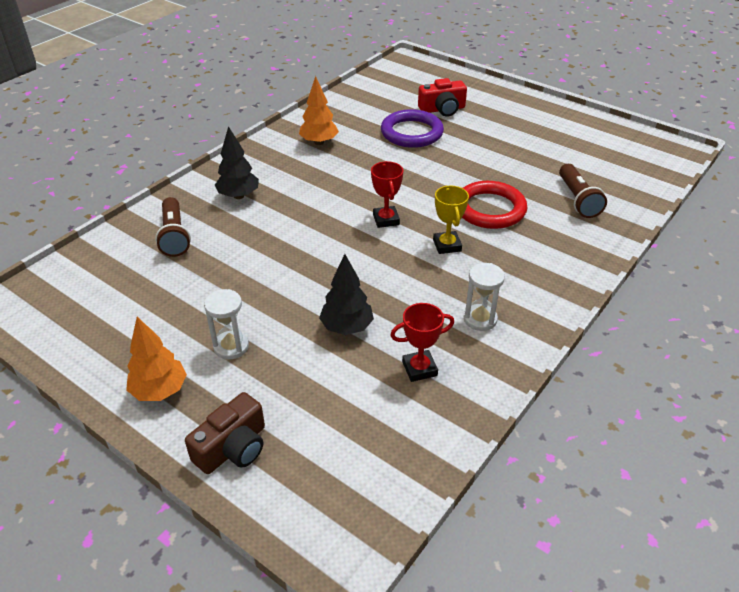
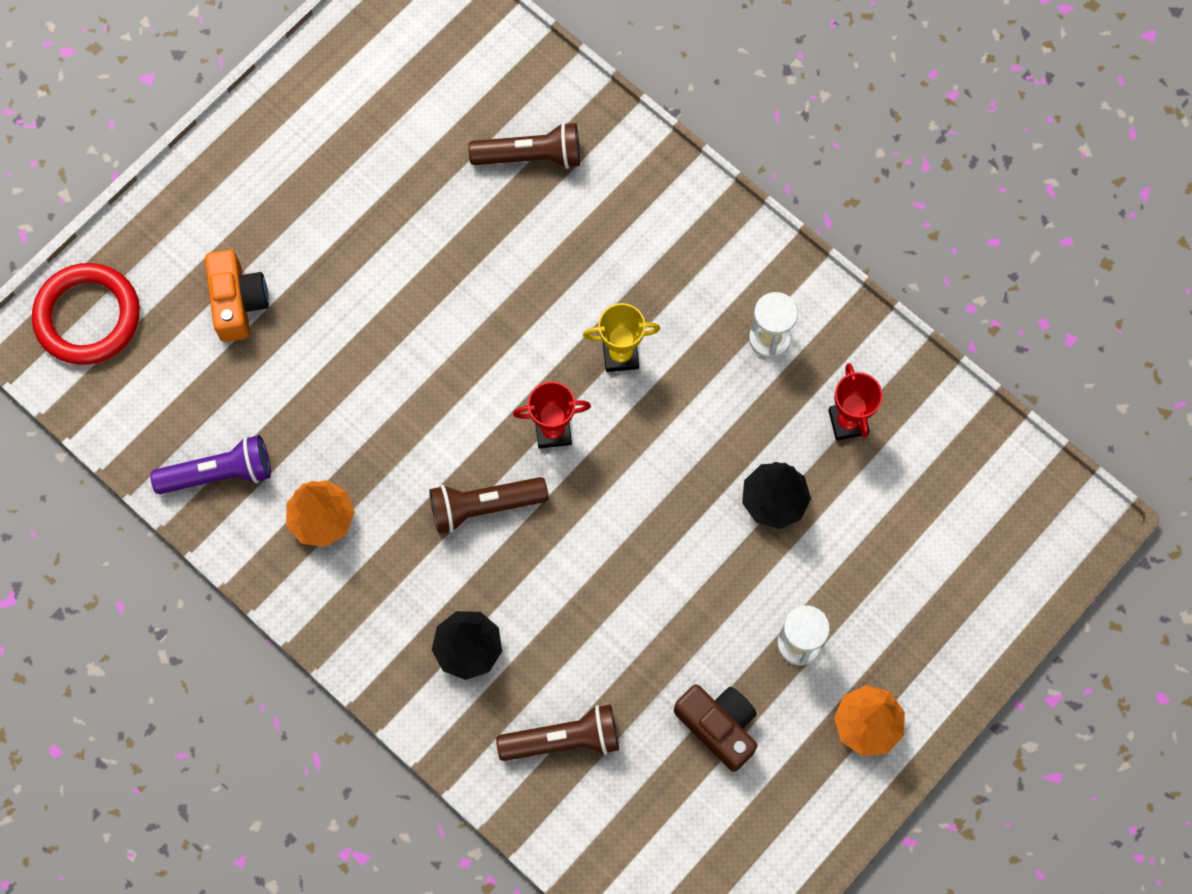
camera: 85 degrees left, 30 degrees up
brown camera [185,392,265,474] -> brown camera moved to [674,684,757,772]
purple ring [381,109,444,148] -> none
red camera [418,78,467,117] -> orange camera [205,250,269,342]
red ring [462,181,528,229] -> red ring moved to [32,263,140,365]
none -> purple flashlight [150,435,271,494]
none -> brown flashlight [430,477,548,533]

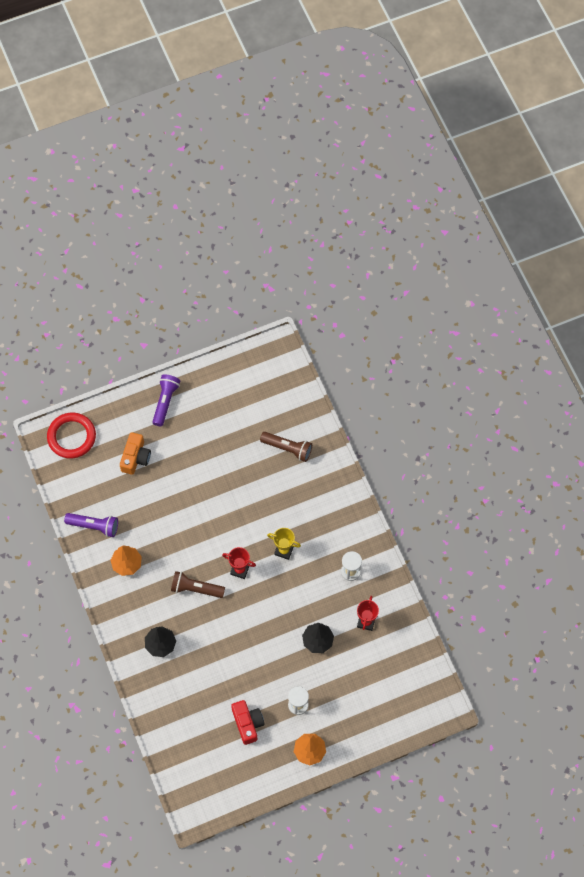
camera: 25 degrees right, 5 degrees down
brown flashlight [496,705,619,761] -> none
brown camera [674,684,757,772] -> red camera [231,700,265,745]
none -> purple flashlight [152,374,180,426]

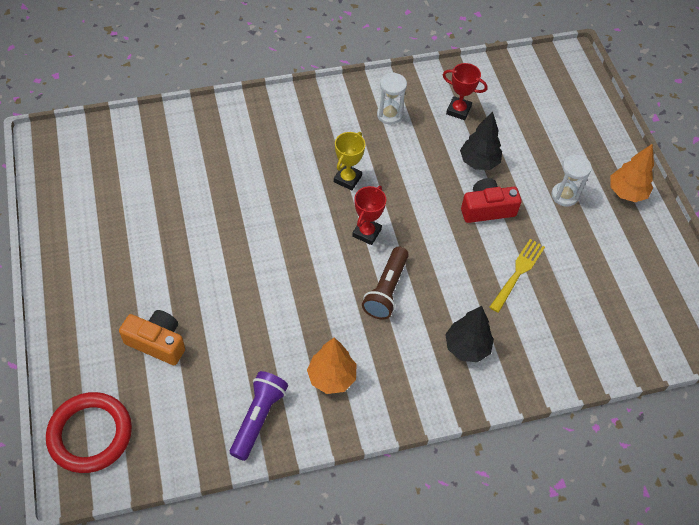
camera: 85 degrees left, 10 degrees down
purple flashlight [152,374,180,426] -> none
red camera [231,700,265,745] -> red camera moved to [461,178,521,223]
brown flashlight [260,432,312,462] -> none
none -> yellow fork [489,239,545,313]

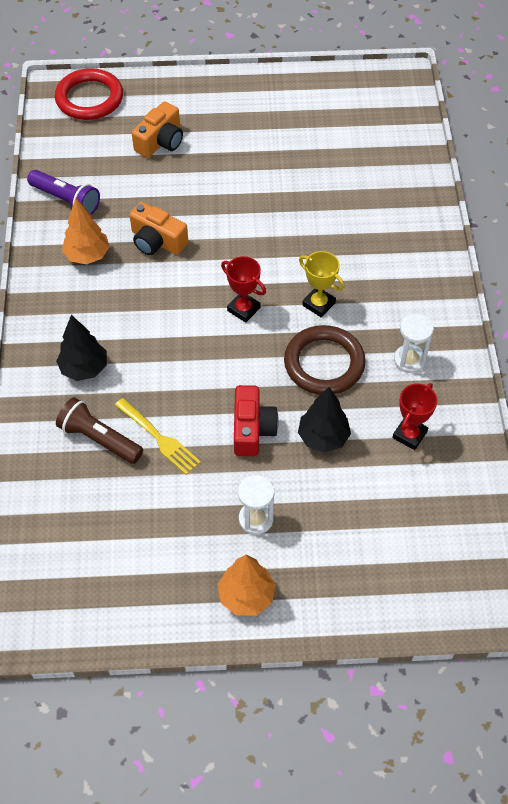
camera: 105 degrees right, 0 degrees up
brown flashlight [362,247,409,319] -> brown flashlight moved to [56,397,143,464]
none -> orange camera [129,202,188,255]
none -> brown ring [284,325,366,395]

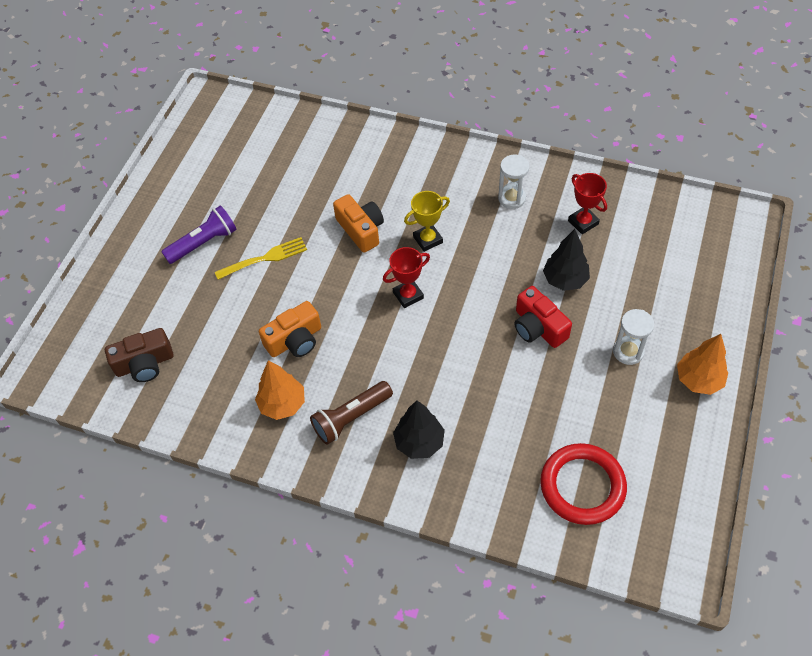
camera: 65 degrees left, 0 degrees up
purple flashlight [27,170,100,215] -> purple flashlight moved to [161,205,237,264]
red ring [55,68,123,120] -> red ring moved to [540,443,627,525]
brown flashlight [56,397,143,464] -> brown flashlight moved to [310,381,393,445]
yellow fork [115,398,201,475] -> yellow fork moved to [215,237,307,280]
orange camera [132,101,183,158] -> orange camera moved to [333,194,384,252]
red camera [234,385,279,456] -> red camera turned 150 degrees counterclockwise [514,286,572,348]
brown ring [284,325,366,395] -> none
none -> brown camera [105,328,173,382]

